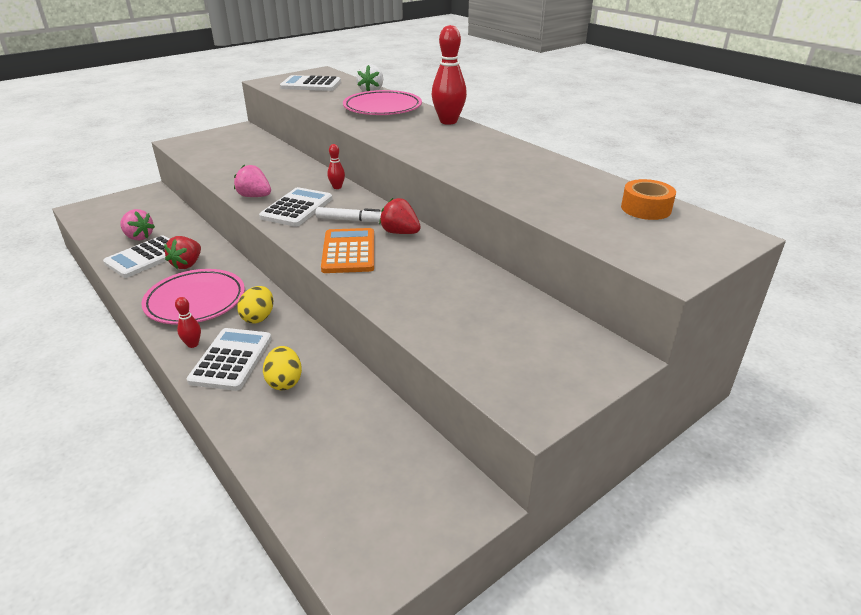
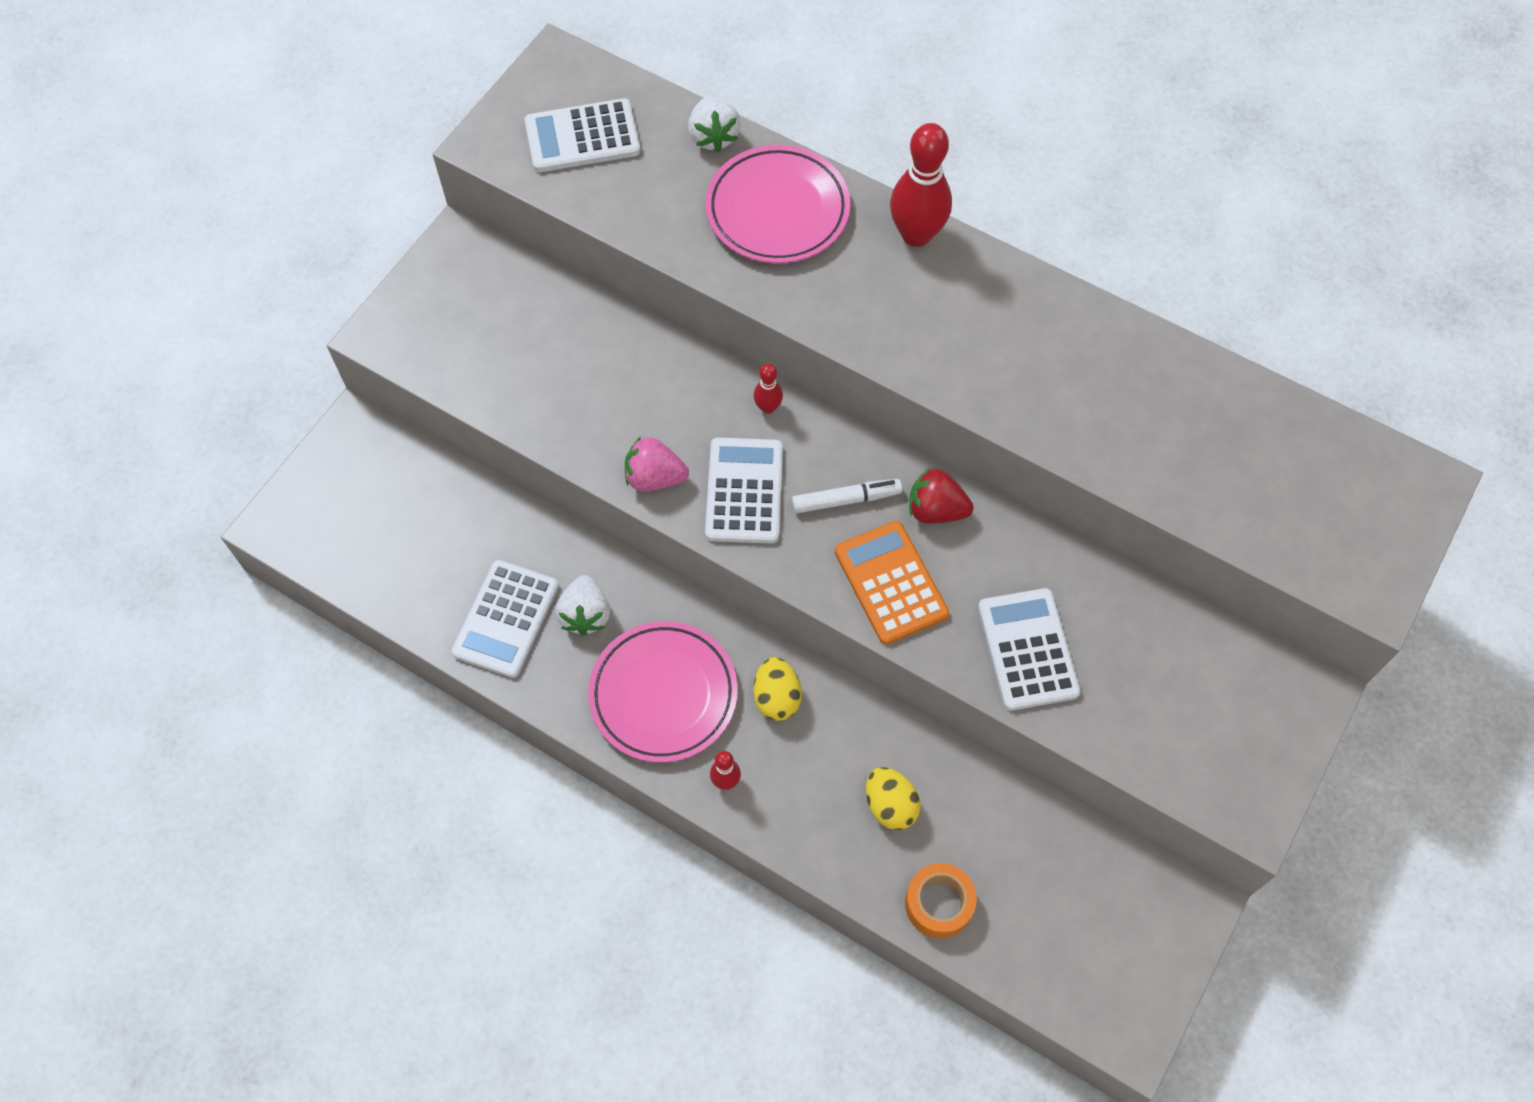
camera: 20 degrees left, 30 degrees up
pink strawberry [120,209,155,240] -> none
red strawberry [164,236,201,269] -> white strawberry [555,575,610,636]
white calculator [186,328,272,391] -> white calculator moved to [978,588,1080,711]
orange tape [621,179,676,220] -> orange tape moved to [905,863,977,938]

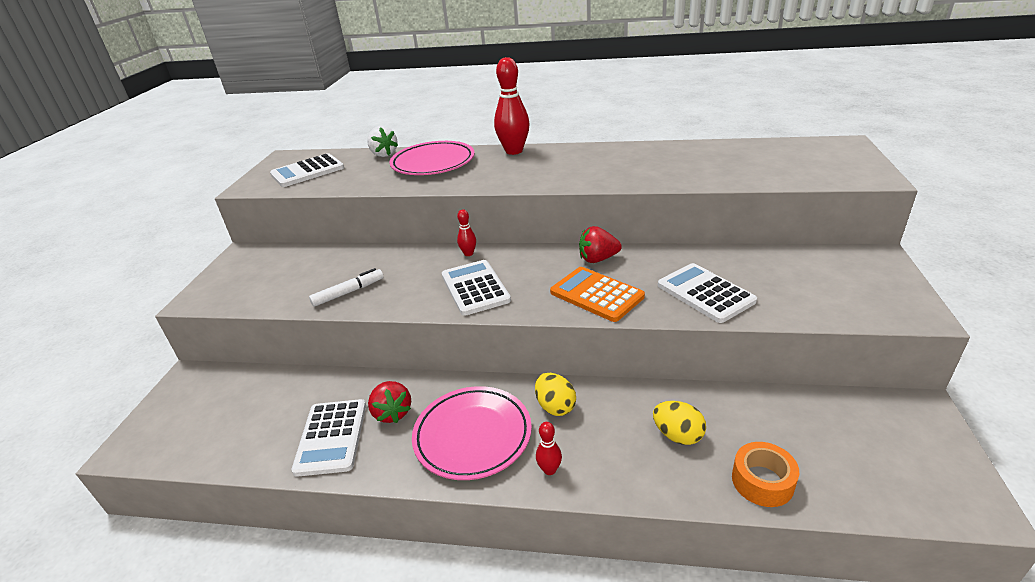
camera: 20 degrees left, 30 degrees down
white strawberry [555,575,610,636] -> red strawberry [368,381,411,423]
pink strawberry [625,436,689,491] -> none
white marker [792,479,902,513] -> white marker moved to [309,268,383,307]

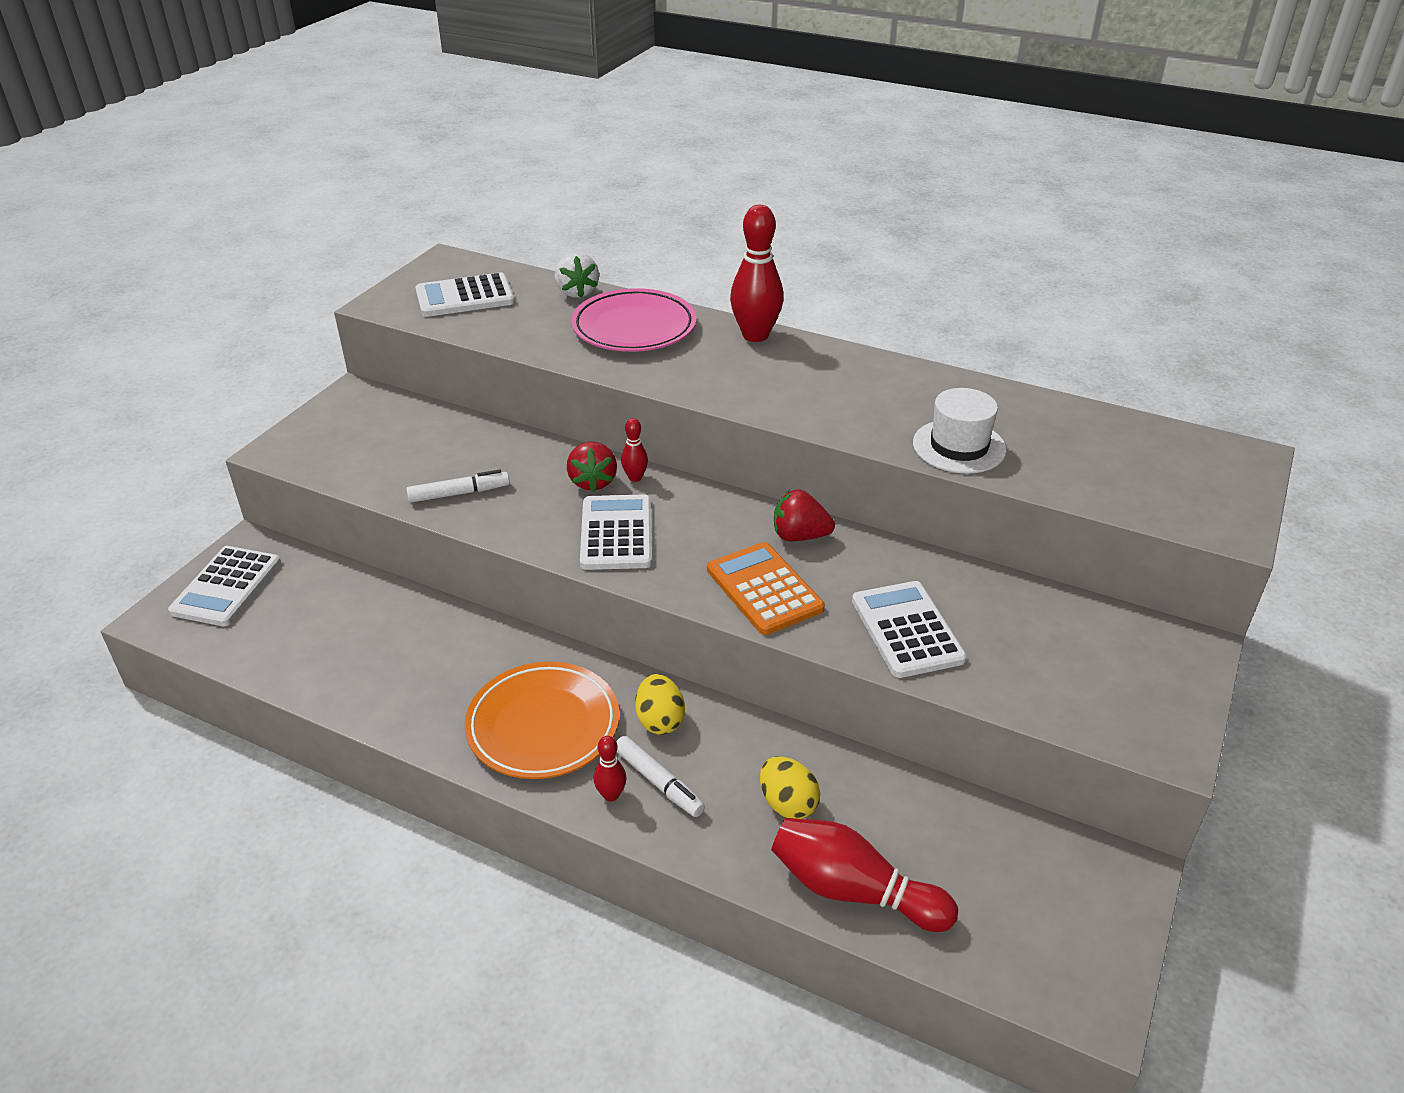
camera: 15 degrees right, 5 degrees up
white calculator [291,399,366,477] -> white calculator moved to [168,546,281,626]
red strawberry [368,381,411,423] -> red strawberry moved to [567,441,617,492]
pink plate [412,386,532,480] -> orange plate [464,662,619,779]
orange tape [732,442,799,507] -> red bowling pin [771,818,958,932]
none -> white marker [616,736,705,817]
none -> white hat [913,388,1007,474]

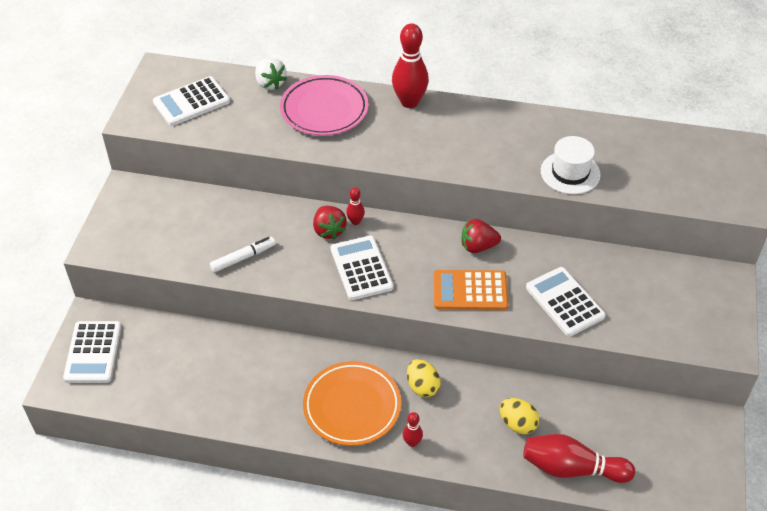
camera: 15 degrees left, 10 degrees up
white marker [616,736,705,817] -> none
orange calculator [707,542,825,635] -> orange calculator turned 45 degrees counterclockwise [433,270,508,310]

